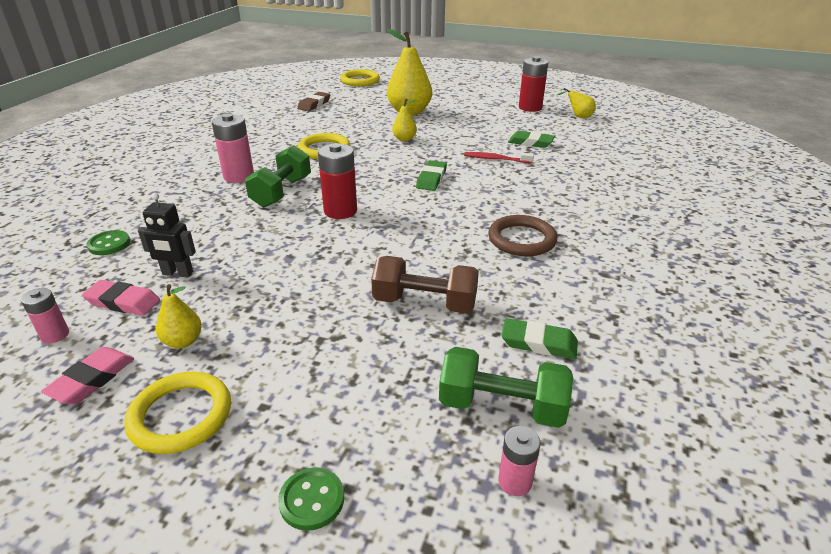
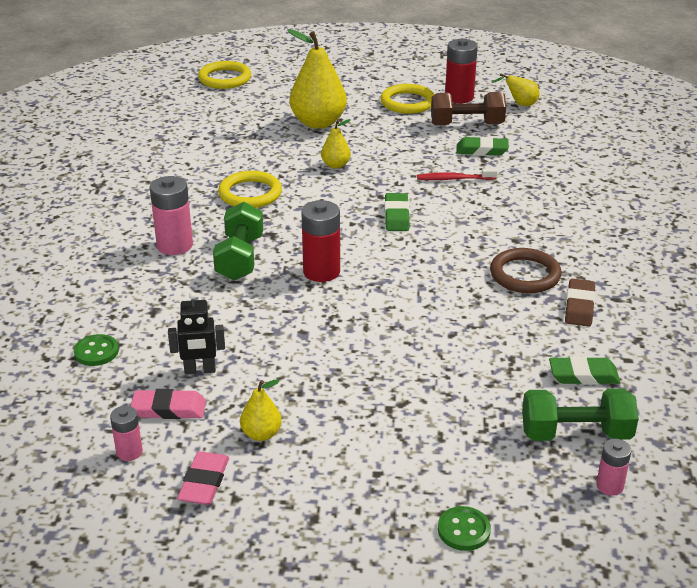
camera: 15 degrees left, 0 degrees up
yellow ring [124,372,231,454] -> yellow ring moved to [380,84,435,114]
brown eraser [297,92,330,111] -> brown eraser moved to [565,279,596,327]
brown dumbbell [371,256,479,314] -> brown dumbbell moved to [431,92,506,125]

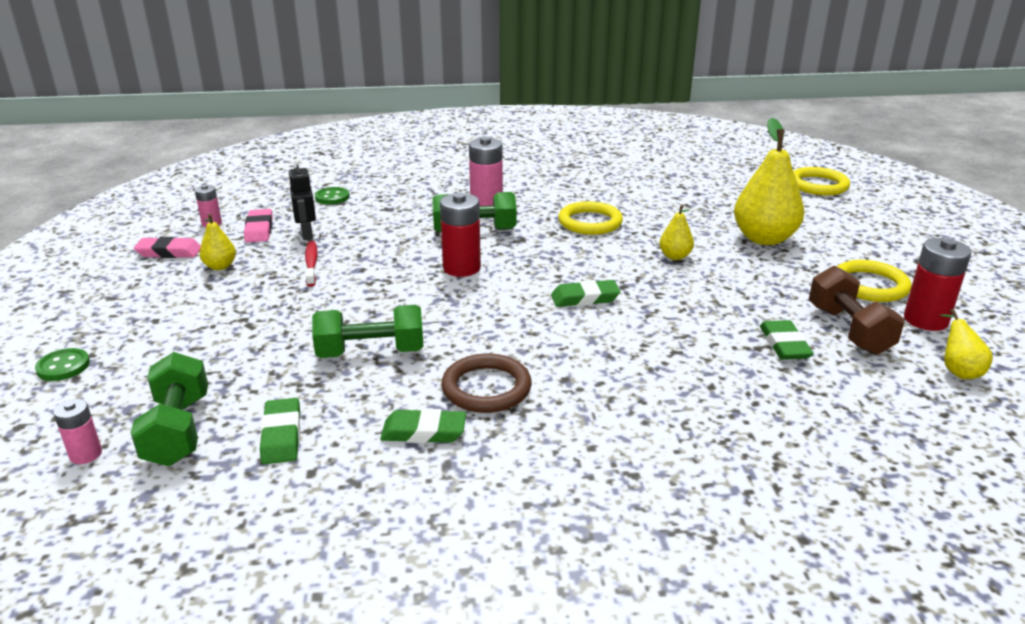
camera: 80 degrees right, 5 degrees down
red toothbrush [417,168,497,180] -> red toothbrush moved to [305,241,318,287]
brown eraser [565,279,596,327] -> green eraser [380,409,466,443]
none -> green dumbbell [312,305,424,358]

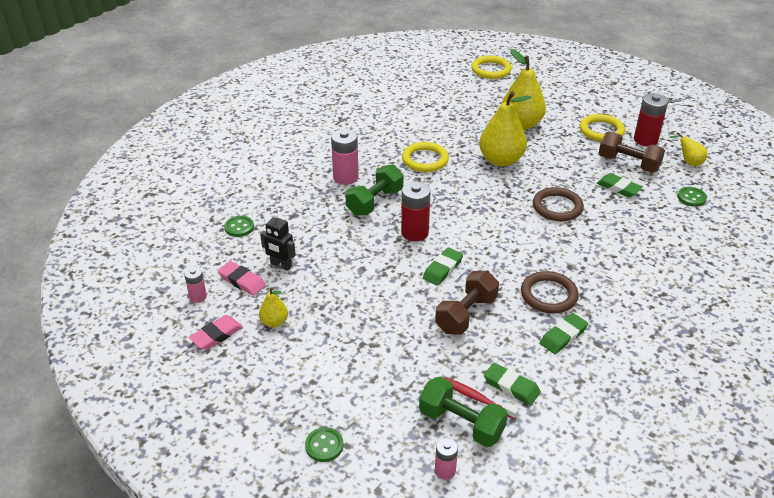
camera: 45 degrees left, 10 degrees up
red toothbrush [305,241,318,287] -> red toothbrush moved to [444,377,518,419]
green dumbbell [312,305,424,358] -> brown dumbbell [435,271,499,335]
green eraser [551,280,620,307] -> green eraser moved to [423,248,463,286]
yellow pear [659,205,694,260] -> yellow pear [479,91,532,167], size x2.05
none -> brown ring [533,187,584,221]
none -> green button [678,187,707,207]

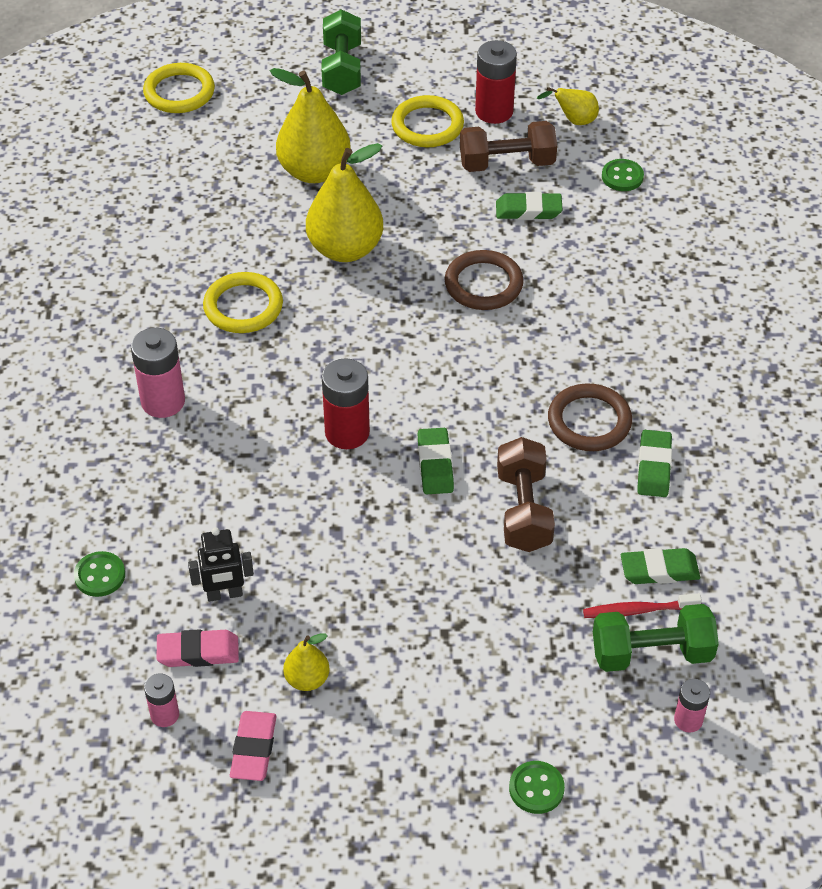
camera: 40 degrees left, 10 degrees up
green dumbbell [346,165,403,216] -> green dumbbell moved to [321,9,361,95]

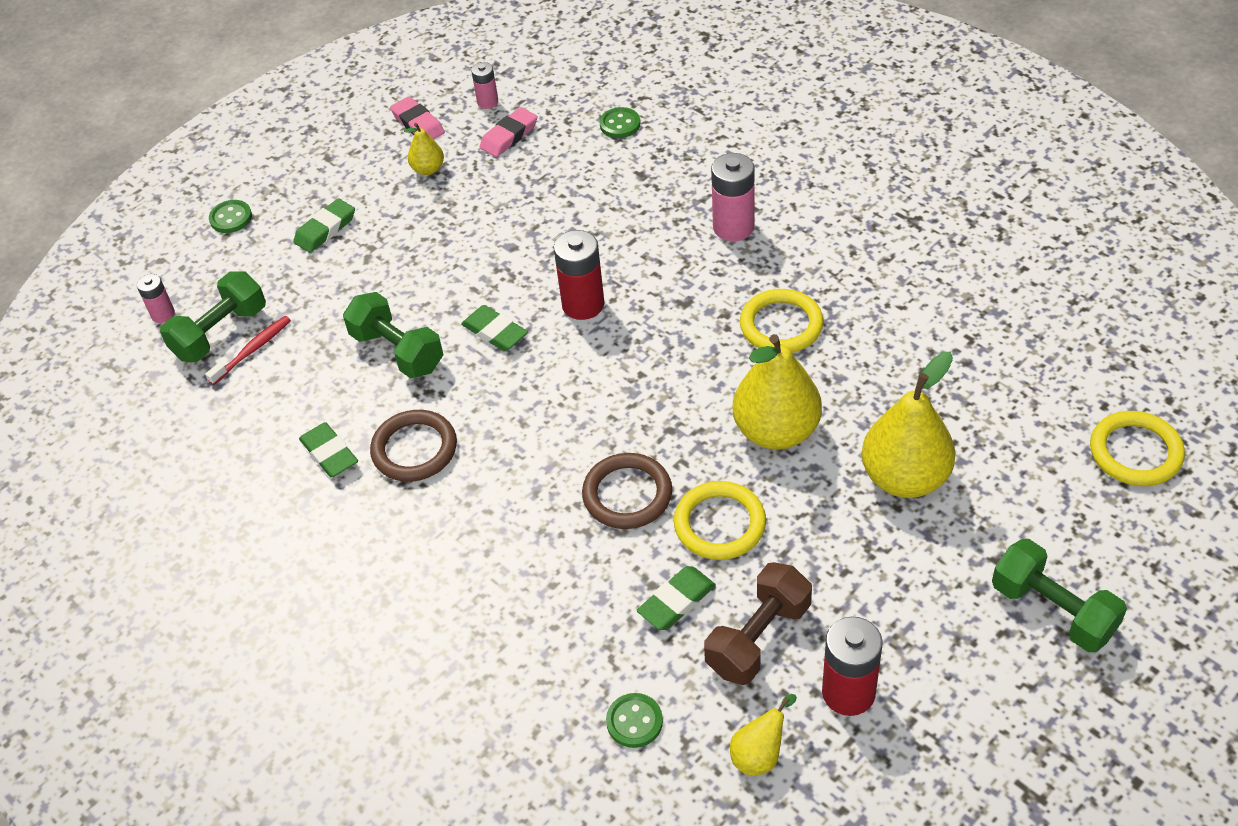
camera: 140 degrees right, 0 degrees up
black robot [188,527,254,602] -> none
yellow ring [391,95,464,147] -> yellow ring moved to [674,481,766,560]
brown dumbbell [497,437,555,552] -> green dumbbell [343,292,444,378]
green eraser [621,548,700,584] -> green eraser moved to [293,198,355,253]

